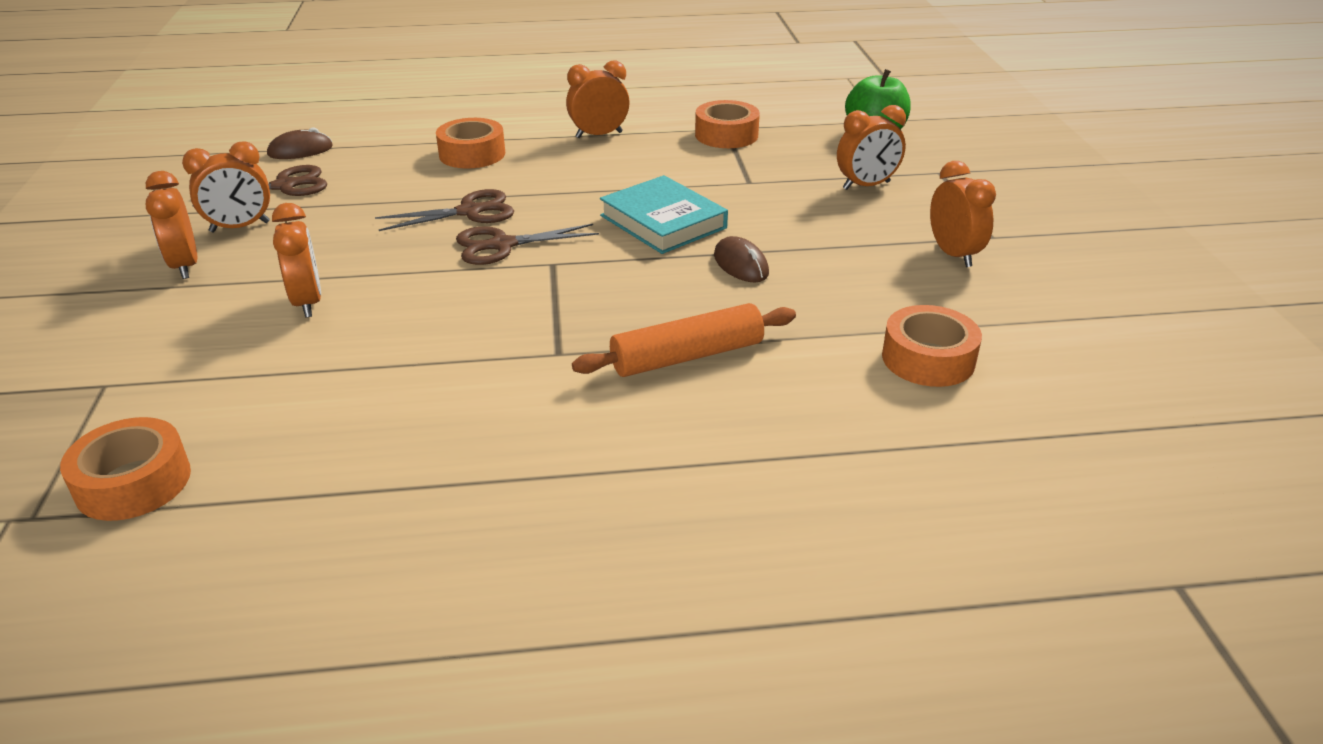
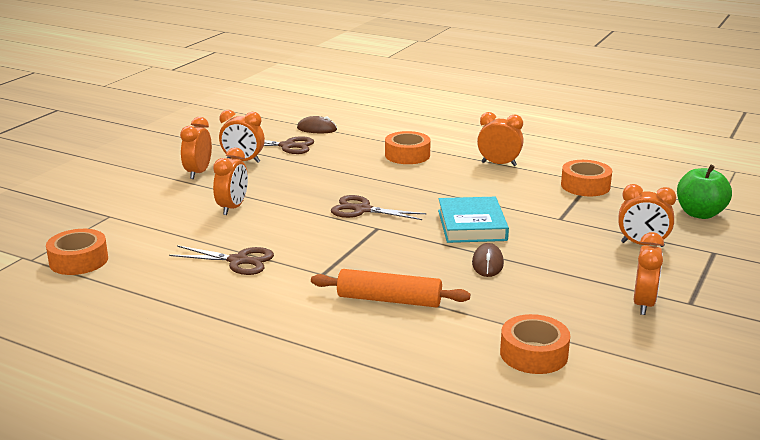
camera: 35 degrees right, 10 degrees down
brown scissors [375,189,514,231] -> brown scissors moved to [169,245,274,275]

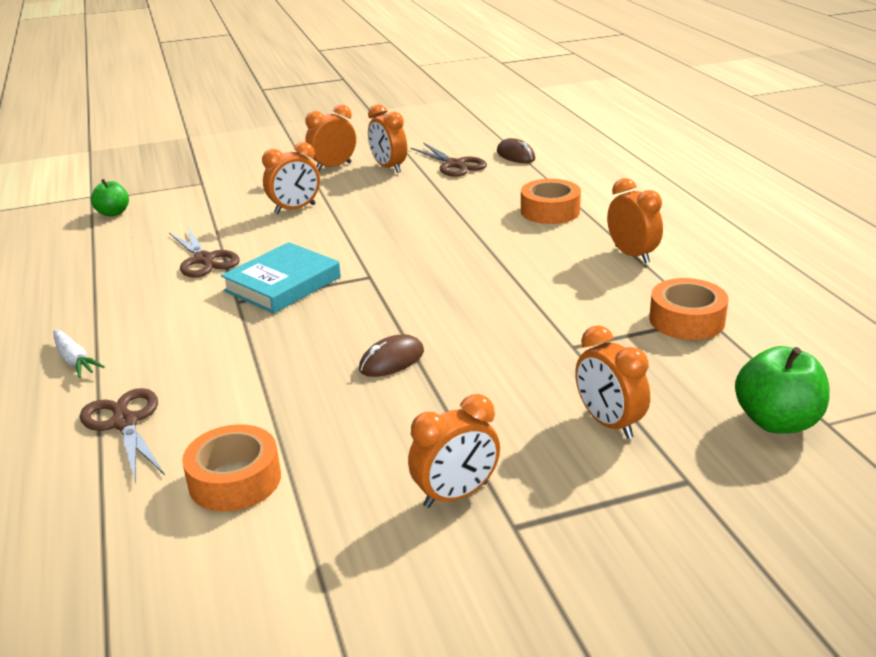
camera: 45 degrees right, 5 degrees up
orange tape [46,229,108,275] -> green apple [91,179,129,216]
orange rolling pin [311,269,470,307] -> none
brown scissors [331,195,427,220] -> brown scissors moved to [80,388,165,481]
turquoise book [438,197,509,243] -> turquoise book moved to [221,242,341,314]
none -> white carrot [53,330,105,378]

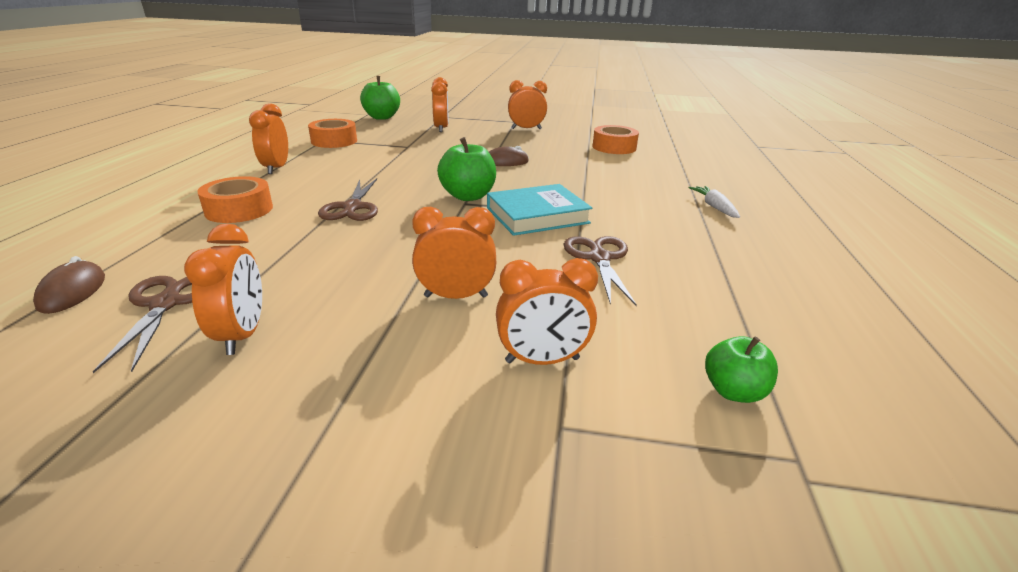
camera: 155 degrees left, 0 degrees up
brown scissors [80,388,165,481] -> brown scissors moved to [318,178,378,221]
orange clock [305,105,356,171] -> orange clock moved to [496,258,598,365]
none -> green apple [437,137,496,201]

